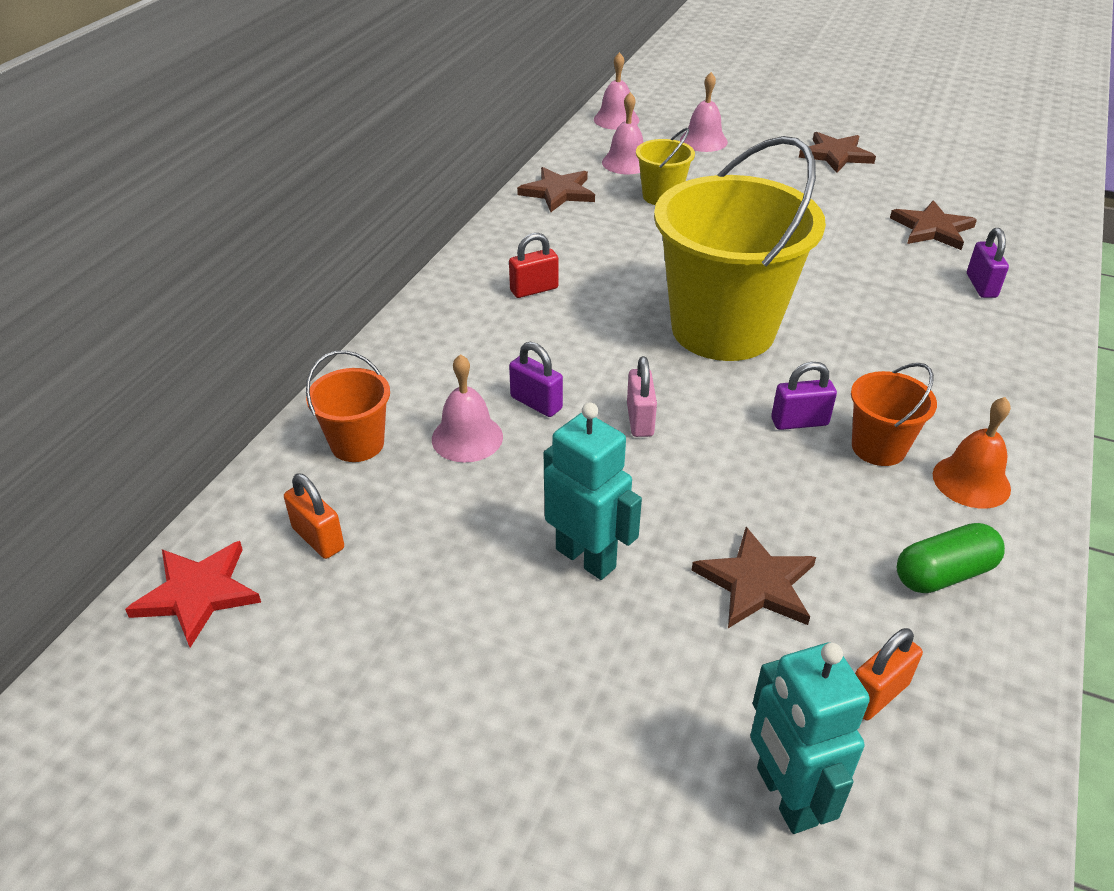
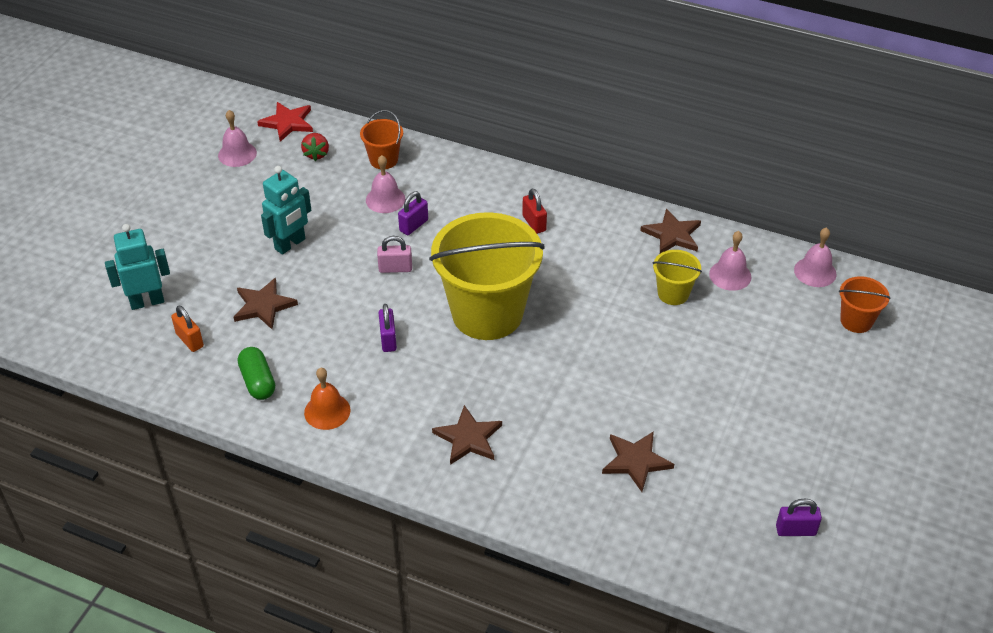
camera: 90 degrees right, 5 degrees up
orange padlock [284,473,344,559] -> red strawberry [301,133,329,161]
pink bell [680,72,728,152] -> pink bell moved to [218,110,257,167]
brown star [799,132,876,173] -> brown star moved to [432,405,502,465]
orange bucket [851,363,937,466] -> orange bucket moved to [839,276,891,333]
purple padlock [967,228,1009,298] -> purple padlock moved to [776,499,822,536]

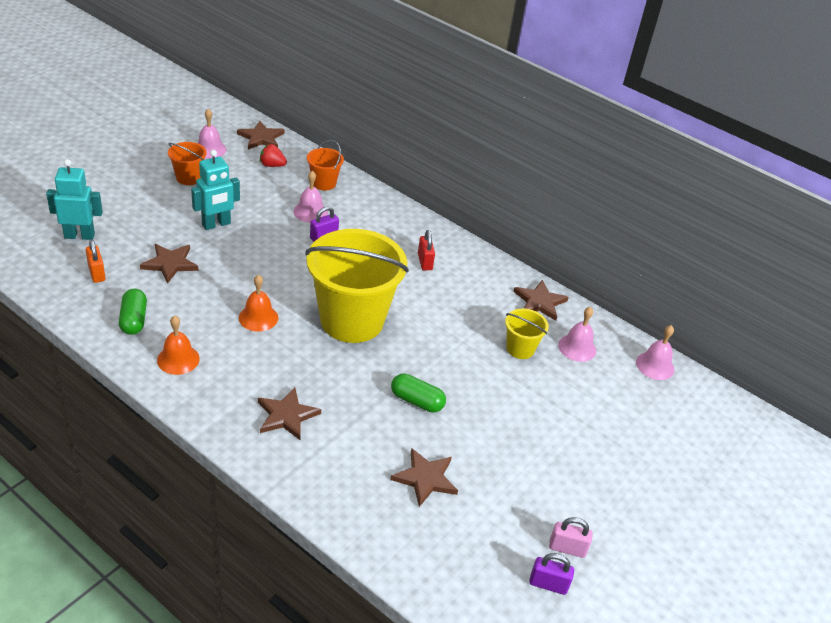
camera: 10 degrees right, 5 degrees down
red star [257,102,313,142] -> brown star [237,121,285,149]
red strawberry [301,133,329,161] -> red strawberry turned 90 degrees clockwise [260,144,287,167]
pink padlock [377,236,412,273] -> pink padlock moved to [549,517,593,558]
purple padlock [378,304,397,352] -> orange bell [239,275,278,332]
orange bucket [839,276,891,333] -> orange bucket moved to [168,142,207,185]
none -> green capsule [391,373,446,412]

